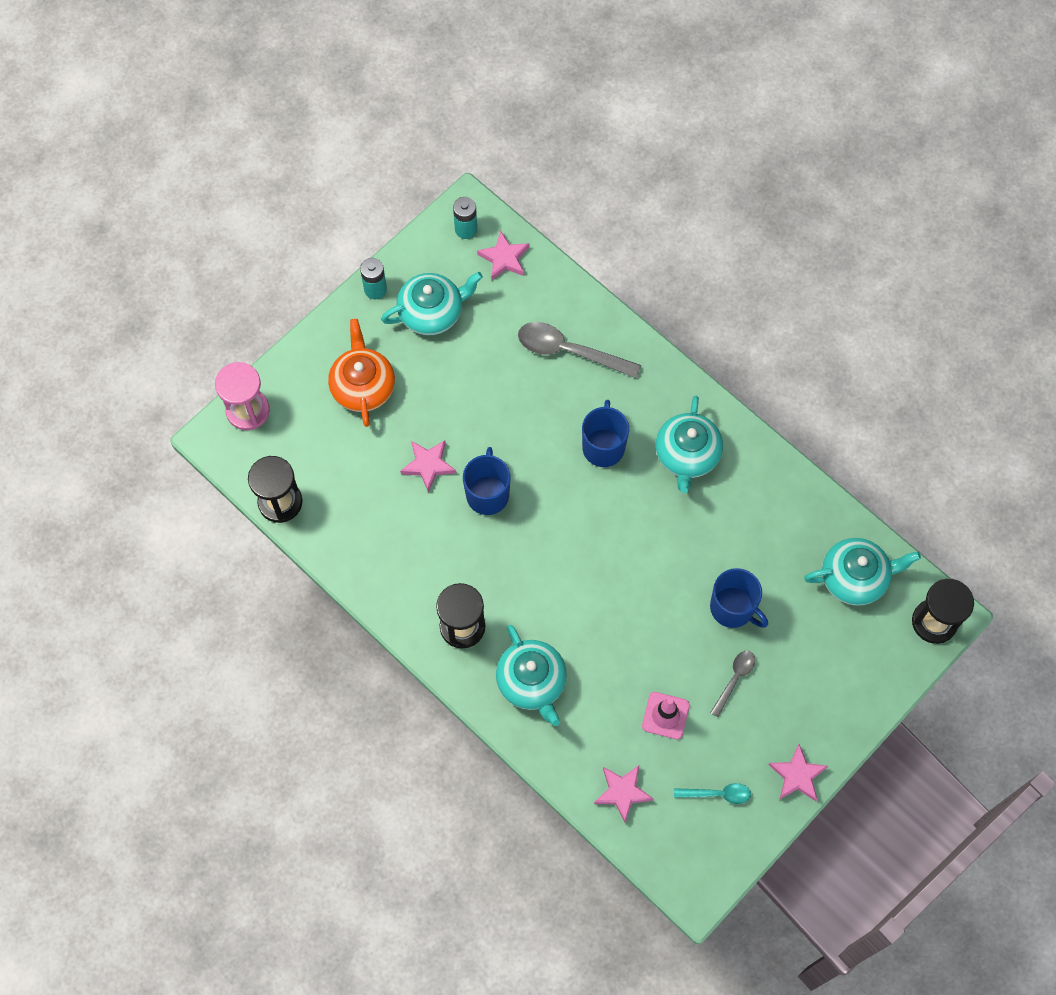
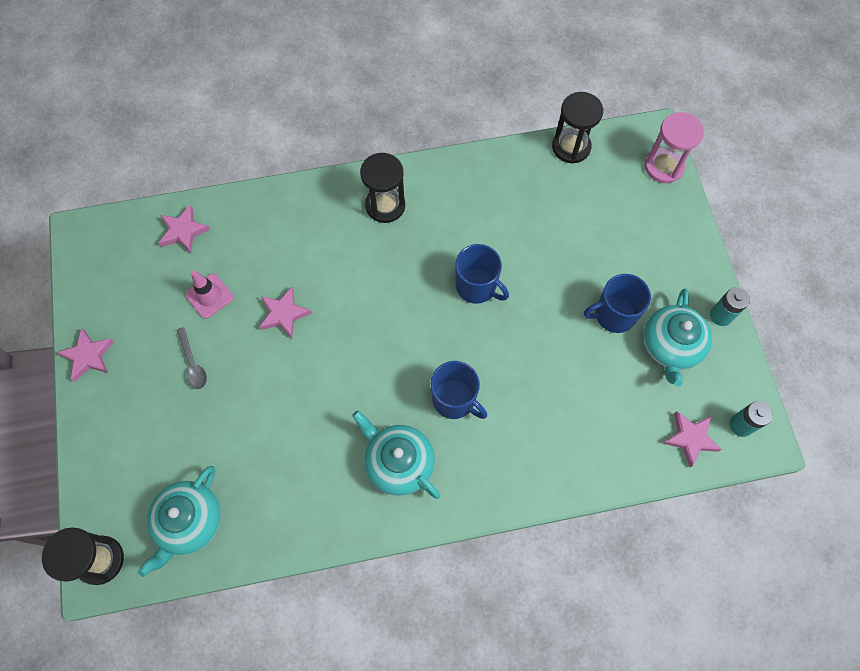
camera: 125 degrees right, 0 degrees up
orange teapot [328,319,395,427] -> none
pink star [400,440,456,493] -> pink star moved to [259,287,312,338]
turquoise teapot [496,625,567,726] -> none
grey spoon [518,322,641,379] -> none
turquoise spoon [674,783,751,804] -> none
blue mug [710,568,768,628] -> blue mug moved to [584,274,651,333]

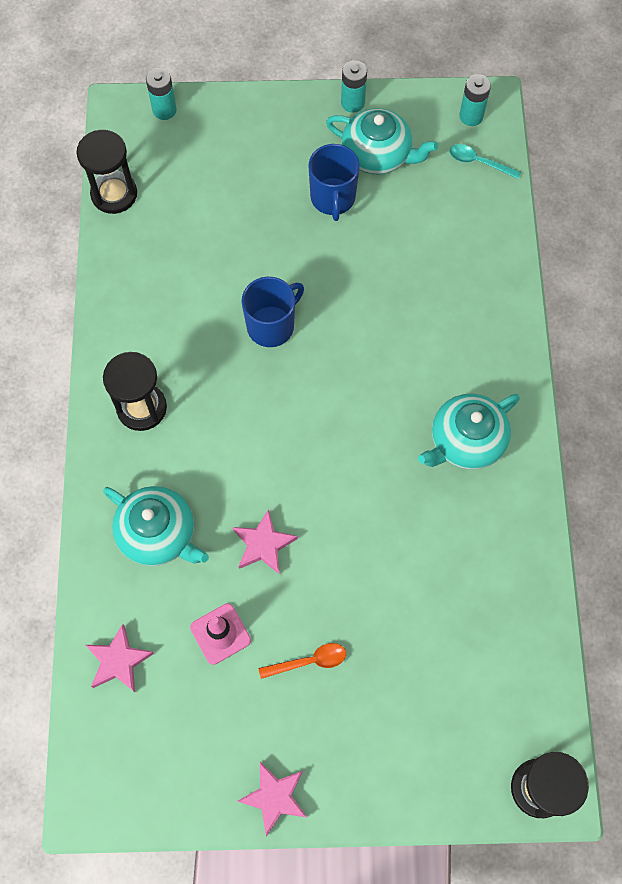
camera: 80 degrees left, 0 degrees up
turquoise teapot [138,466,221,577] -> turquoise teapot moved to [103,486,209,566]
grey spoon [176,327,207,389] -> orange spoon [259,643,346,679]
blue mug [430,361,487,419] -> none
pink hourglass [644,112,704,183] -> turquoise battery [146,68,177,120]
pink star [662,411,722,467] -> turquoise spoon [449,144,521,179]

